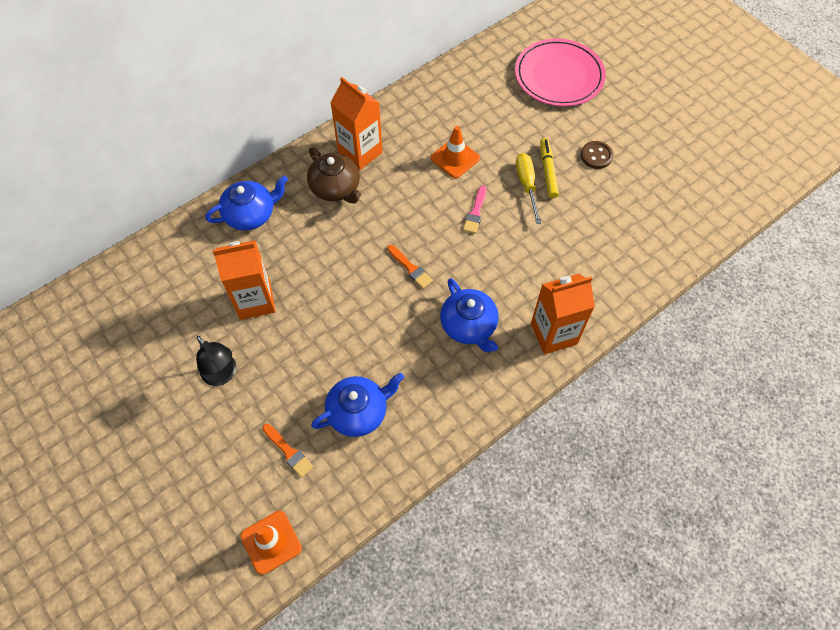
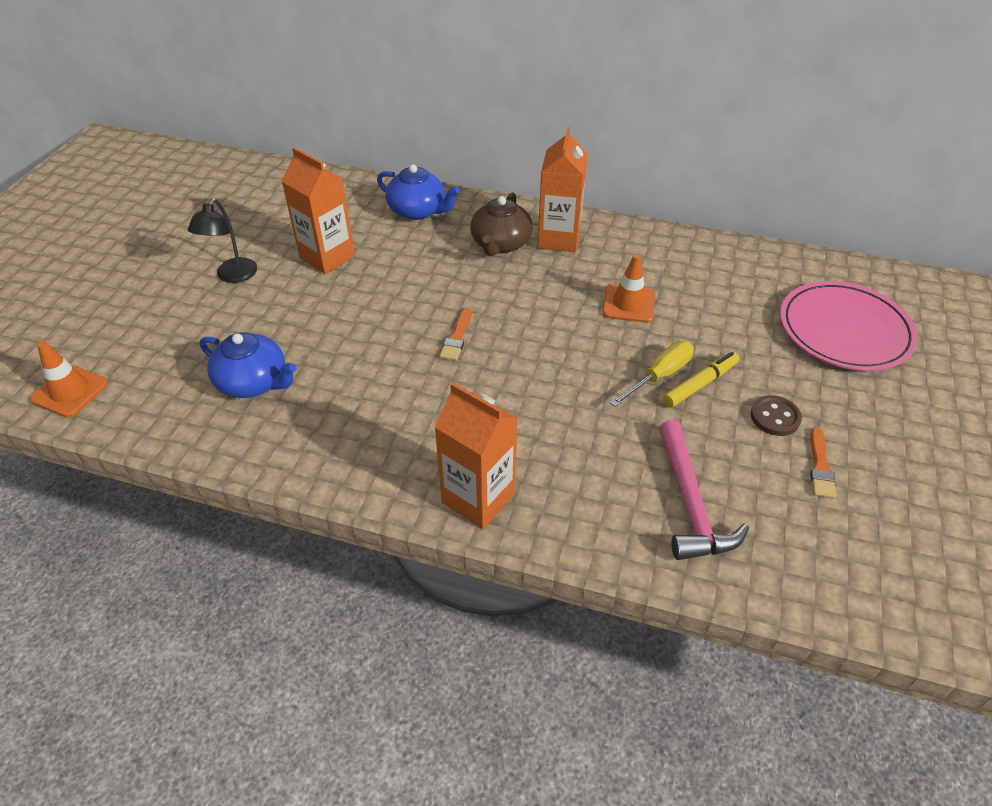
camera: 55 degrees right, 15 degrees down
orange brush [262,424,313,478] -> orange brush moved to [810,427,836,499]
blue teapot [440,278,499,352] -> none
pink brush [463,185,486,234] -> none
none -> pink hammer [659,420,749,560]

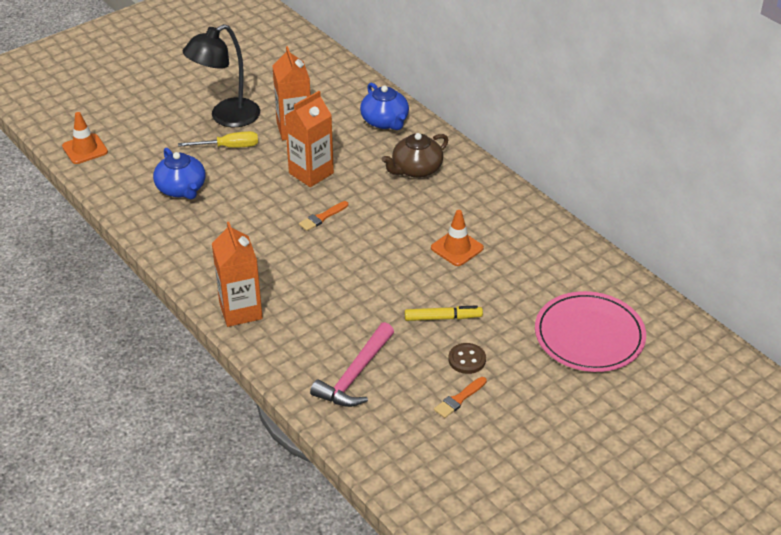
camera: 35 degrees right, 5 degrees down
black lamp [188,199,257,283] -> black lamp [183,24,260,127], size x1.63
orange carton [538,127,588,252] -> orange carton moved to [285,91,334,187]
yellow screwdriver [610,341,694,407] -> yellow screwdriver moved to [178,131,258,148]

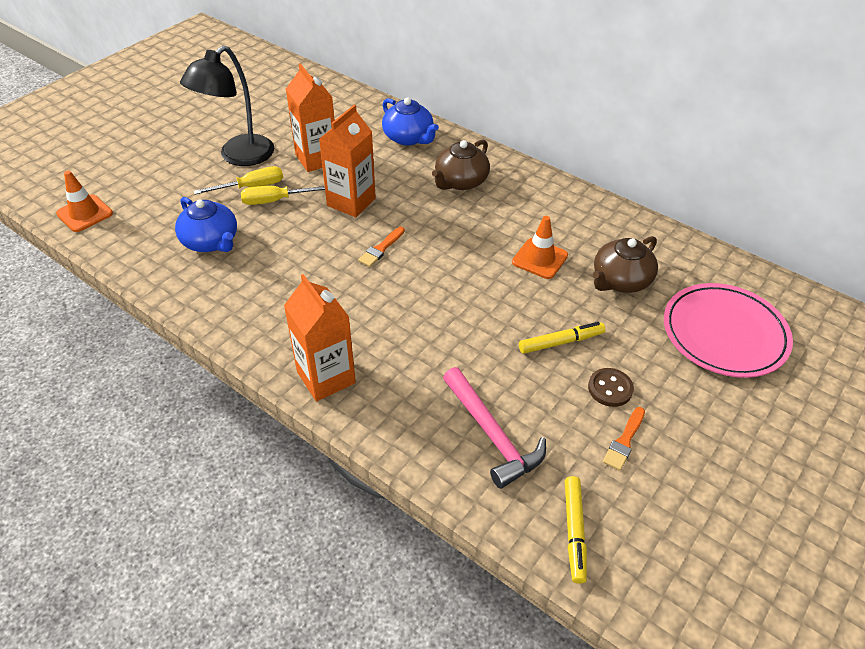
camera: 15 degrees left, 5 degrees up
pink hammer [310,322,394,407] -> pink hammer turned 45 degrees counterclockwise [443,367,546,489]
none -> yellow screwdriver [241,186,325,205]
none -> yellow marker [565,476,587,584]
none -> brown teapot [593,236,658,293]

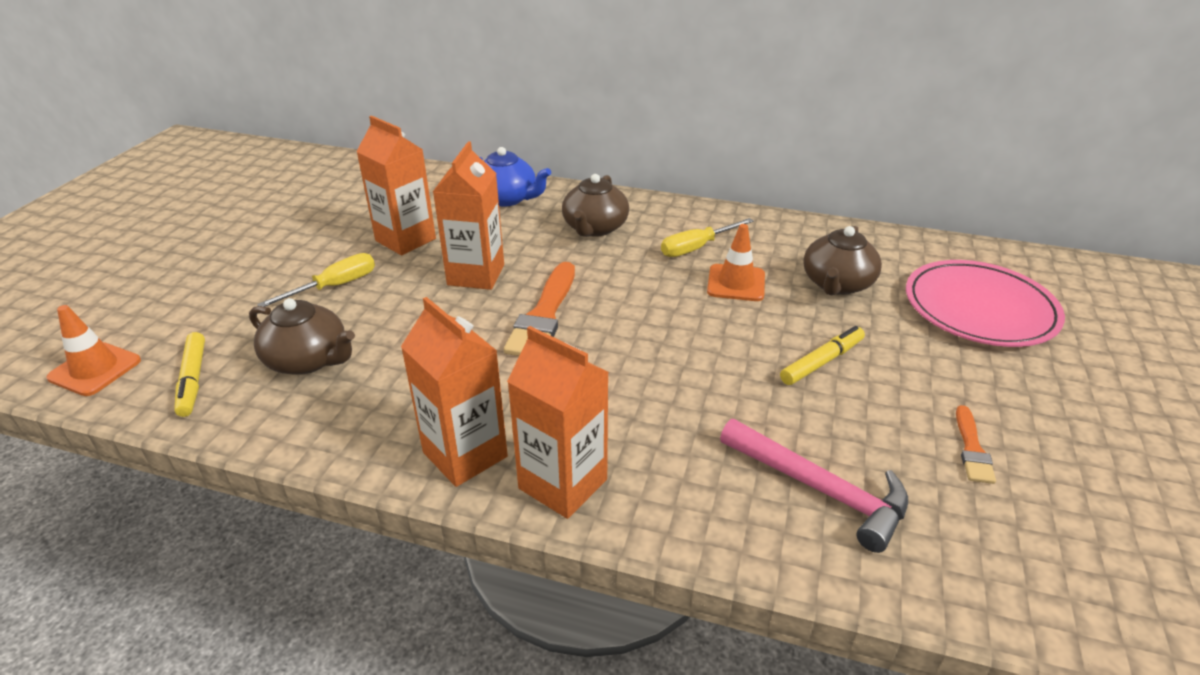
camera: 20 degrees left, 10 degrees down
blue teapot [175,197,237,252] -> brown teapot [249,298,355,375]
black lamp [180,45,274,166] -> none
yellow screwdriver [241,186,325,205] -> yellow screwdriver moved to [661,218,754,257]
orange brush [358,226,405,267] -> orange brush [504,262,575,356], size x1.86
yellow marker [565,476,587,584] -> yellow marker moved to [174,332,205,417]
brown button [588,368,634,407] -> none
none -> orange carton [401,297,508,487]

